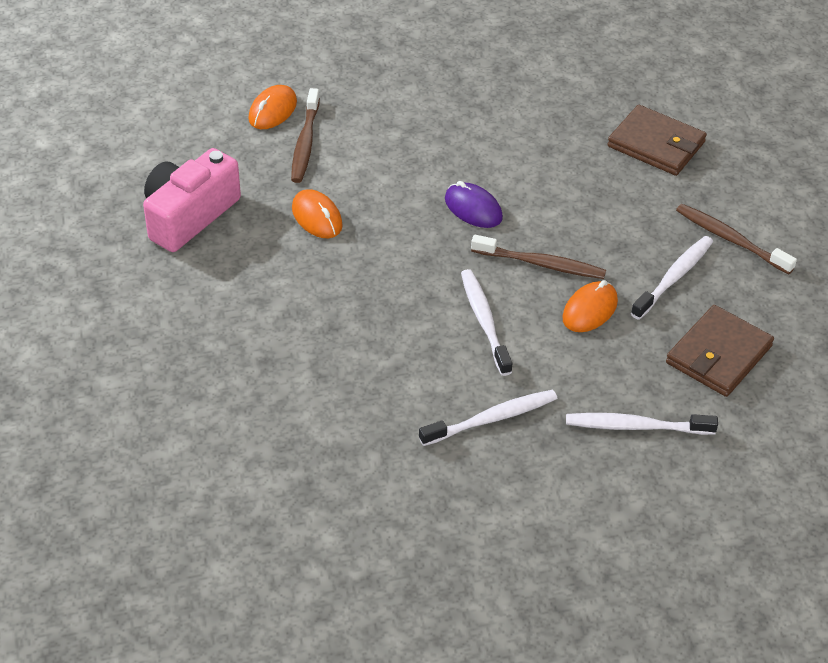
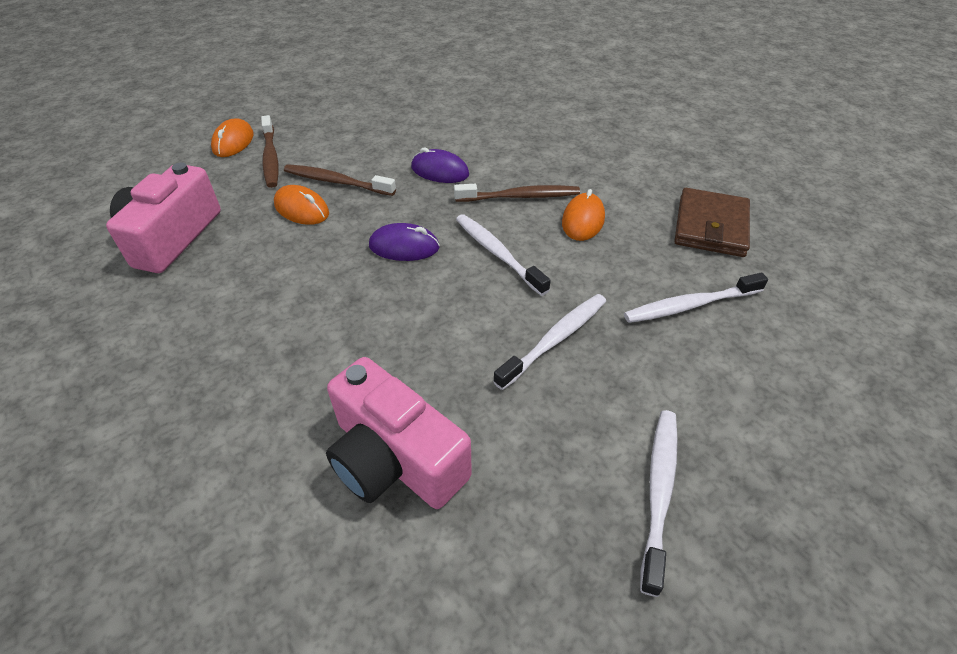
camera: 20 degrees left, 0 degrees up
brown wallet [607,105,707,176] -> none
white toothbrush [631,236,713,320] -> white toothbrush moved to [640,410,678,597]
brown toothbrush [676,204,797,274] -> brown toothbrush moved to [284,164,396,196]
none -> pink camera [326,357,472,509]
none -> purple mouse [369,223,440,261]

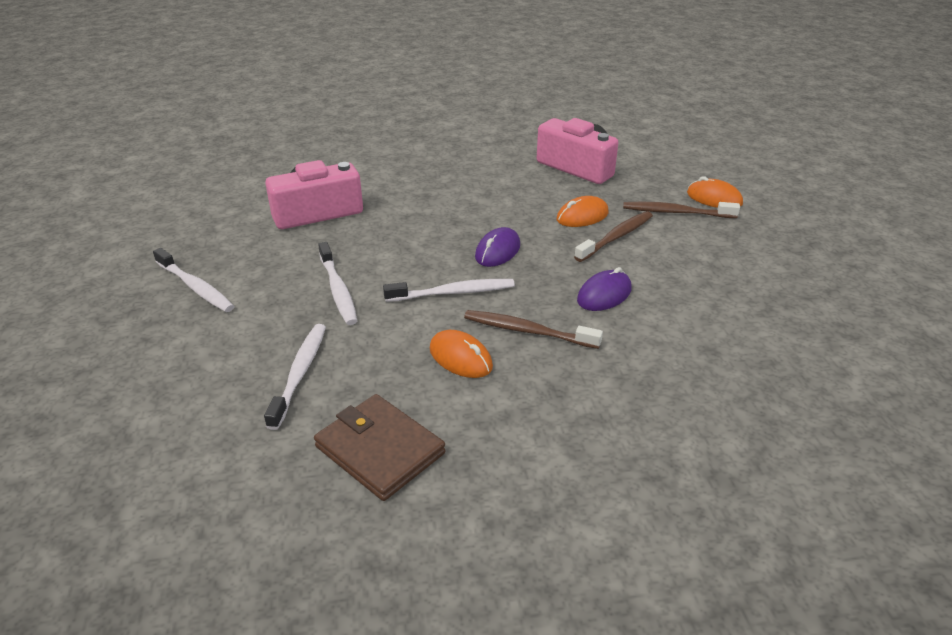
camera: 115 degrees right, 10 degrees down
brown toothbrush [454,184,580,202] -> brown toothbrush turned 90 degrees clockwise [464,310,603,349]

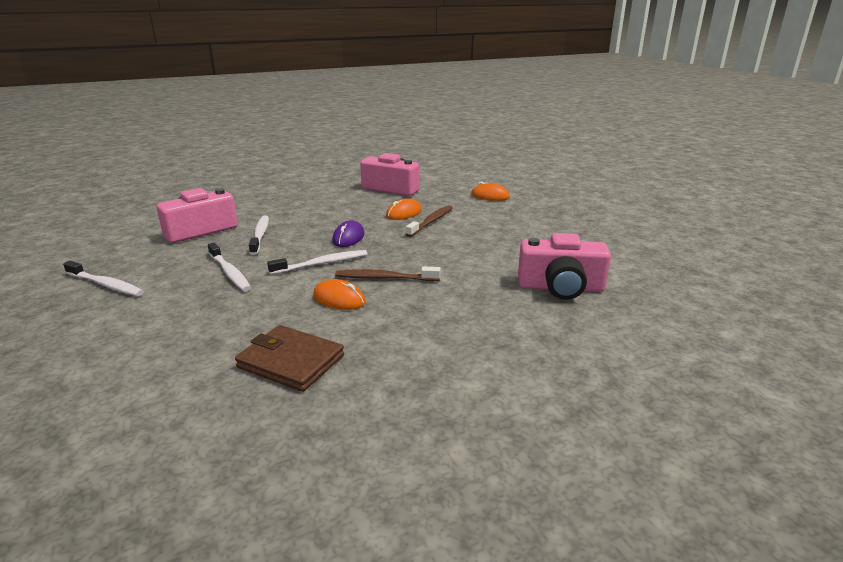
camera: 15 degrees left, 10 degrees down
white toothbrush [264,324,326,430] -> white toothbrush moved to [249,215,269,255]
purple mouse [577,267,632,311] -> none
brown toothbrush [623,202,740,218] -> none
none -> pink camera [518,233,611,300]

